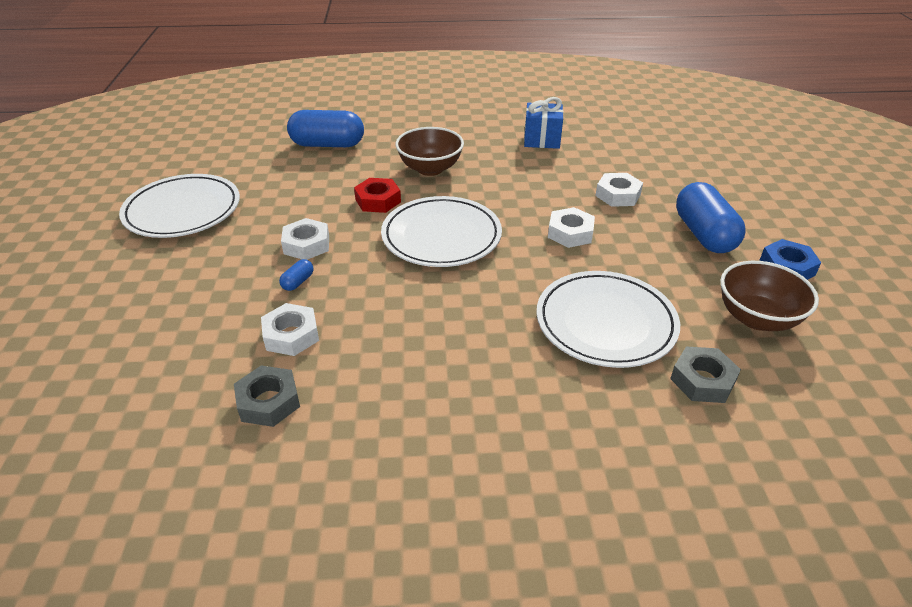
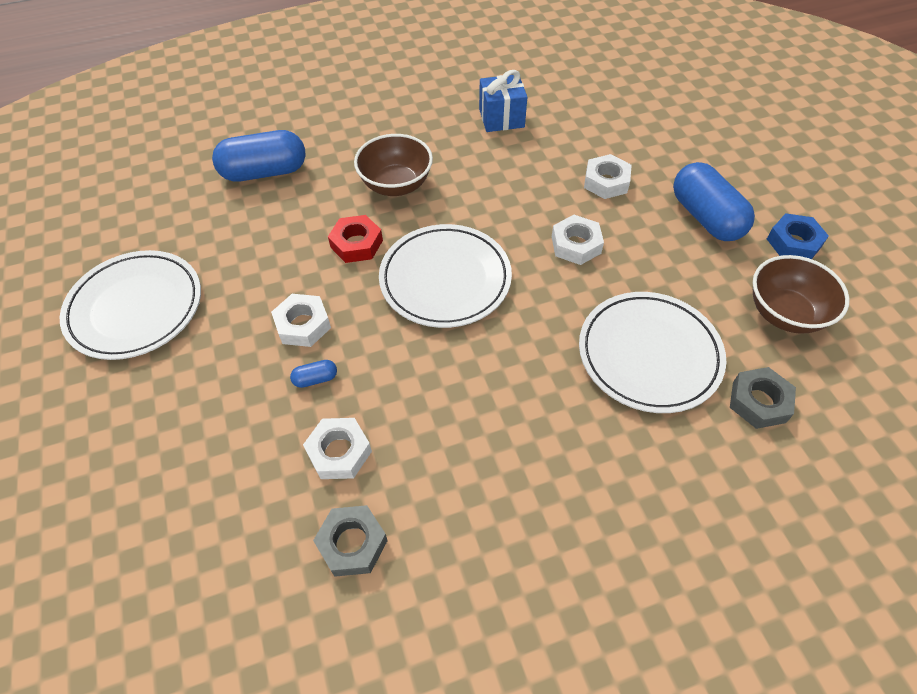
camera: 15 degrees left, 15 degrees up
blue capsule [279,259,314,291] -> blue capsule turned 60 degrees clockwise [290,360,337,388]

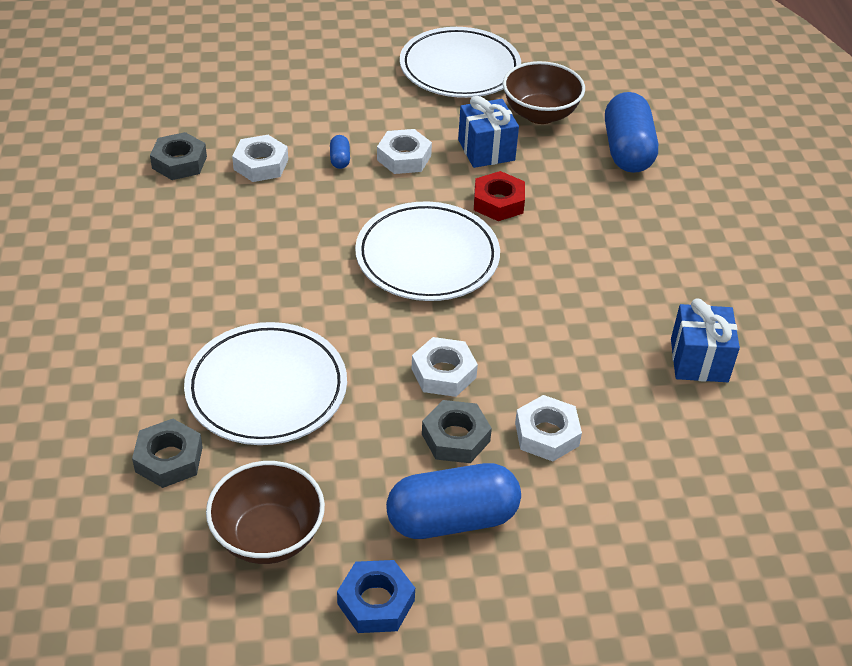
camera: 100 degrees right, 10 degrees down
brown bowl [354,134,433,196] -> brown bowl moved to [503,61,585,124]
none -> grey nut [422,400,492,463]
none -> blue gift [458,96,519,168]

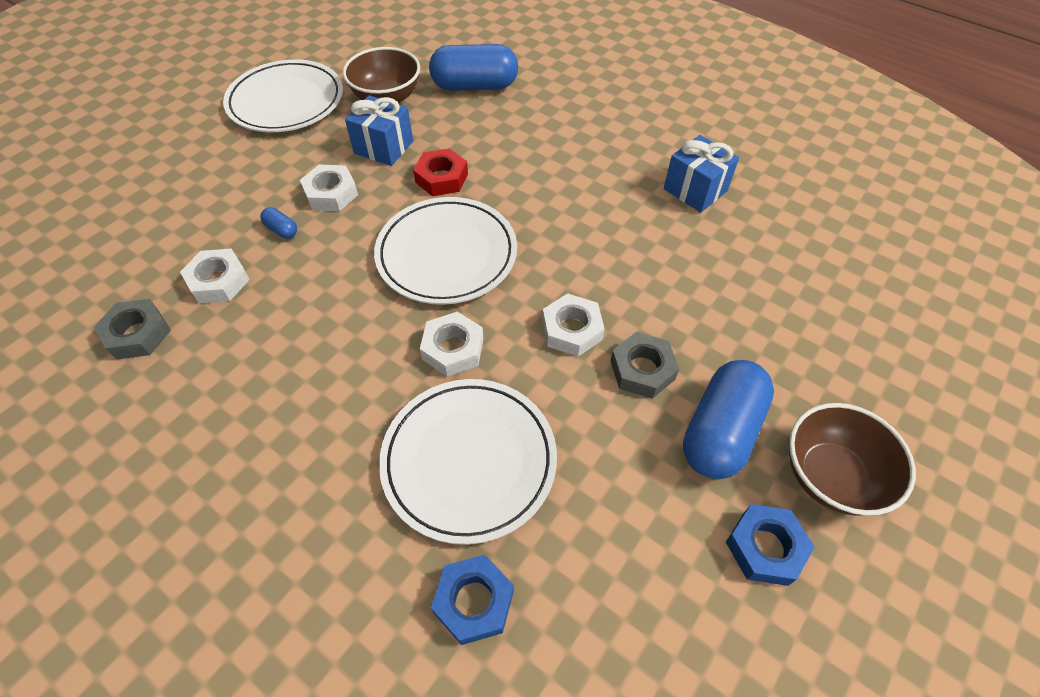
camera: 45 degrees left, 10 degrees up
grey nut [132,419,203,488] -> blue nut [431,555,514,645]
brown bowl [206,461,325,564] -> brown bowl moved to [789,403,916,516]
white nut [515,395,582,461] -> white nut moved to [420,312,484,377]
blue capsule [605,92,658,173] -> blue capsule turned 45 degrees counterclockwise [429,44,518,91]

